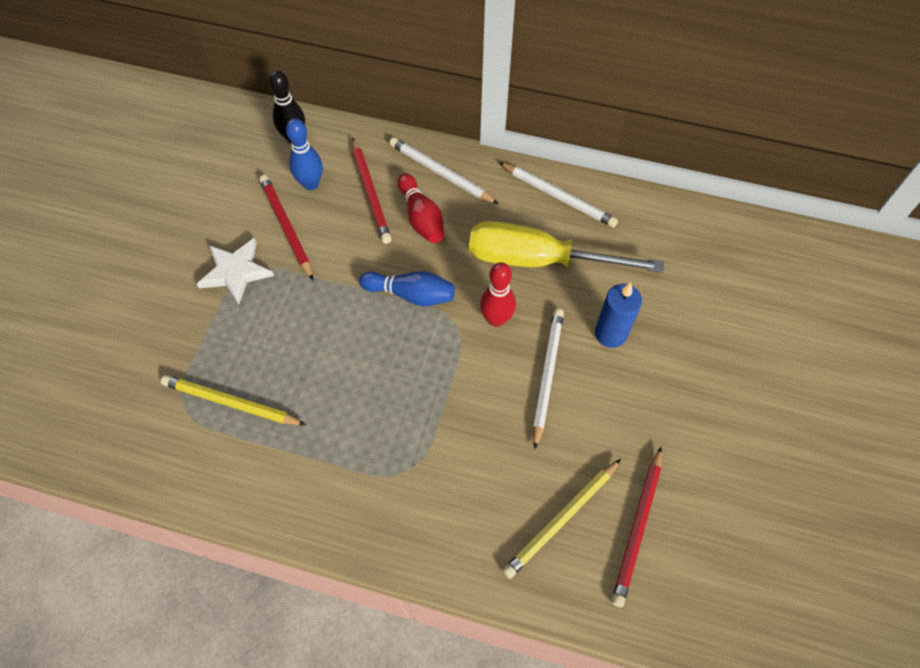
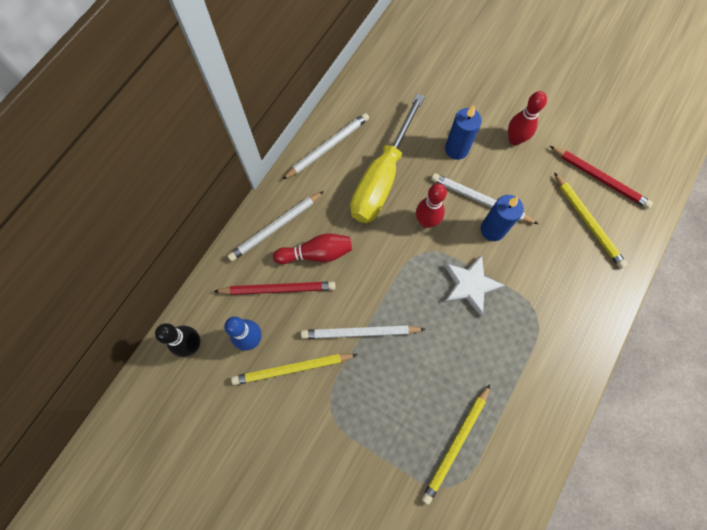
camera: 75 degrees left, 10 degrees up
white star [197,238,274,305] -> white star moved to [444,255,505,316]
red pencil [259,175,313,280] -> yellow pencil [231,354,358,385]
blue bowling pin [359,271,455,306] -> none
none -> white pencil [301,326,426,339]
none -> blue candle [481,195,524,241]
none -> red bowling pin [508,91,547,145]

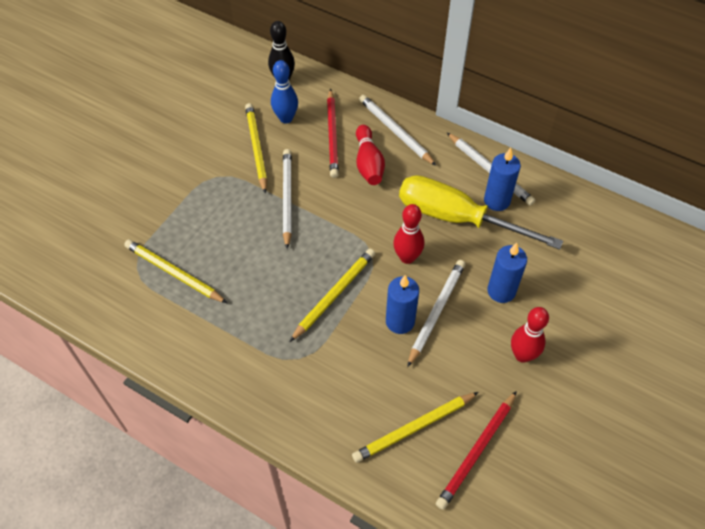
camera: 90 degrees right, 15 degrees down
white star [444,255,505,316] -> yellow pencil [289,249,375,342]
none -> blue candle [484,148,521,211]

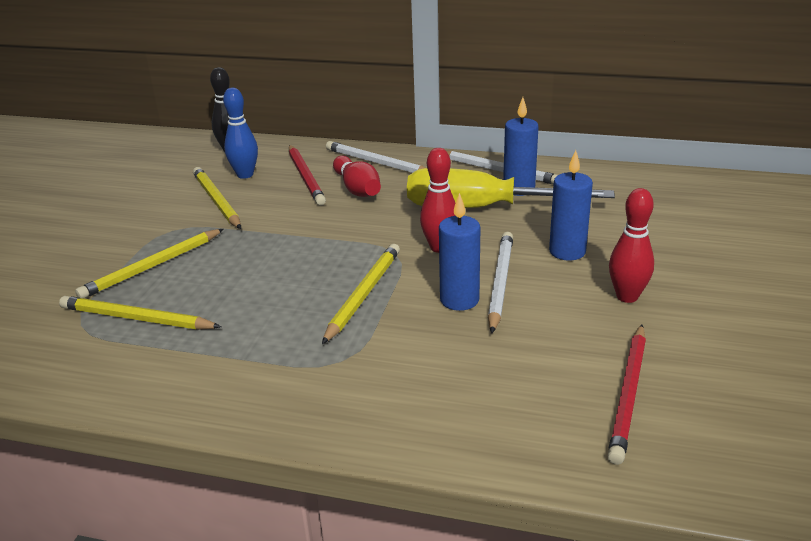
camera: 15 degrees left, 25 degrees down
white pencil [283,149,292,249] -> none
yellow pencil [352,392,479,463] -> yellow pencil moved to [75,229,224,299]

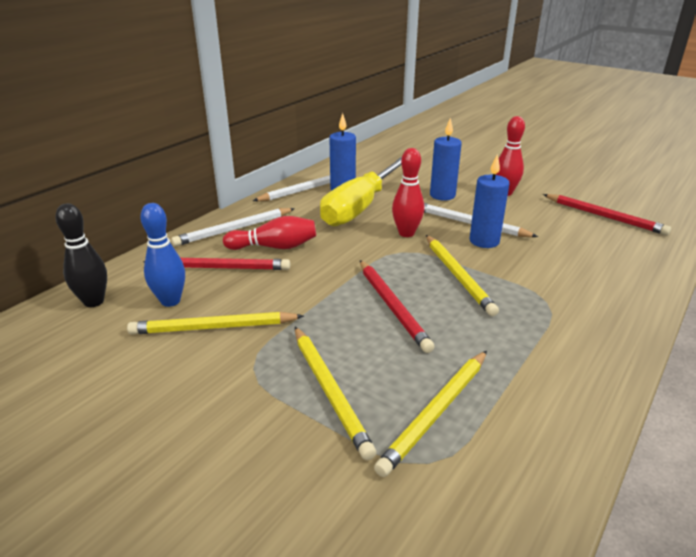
camera: 70 degrees left, 0 degrees up
yellow pencil [322,244,400,344] -> yellow pencil turned 150 degrees counterclockwise [426,235,499,316]
none -> red pencil [360,260,435,353]

